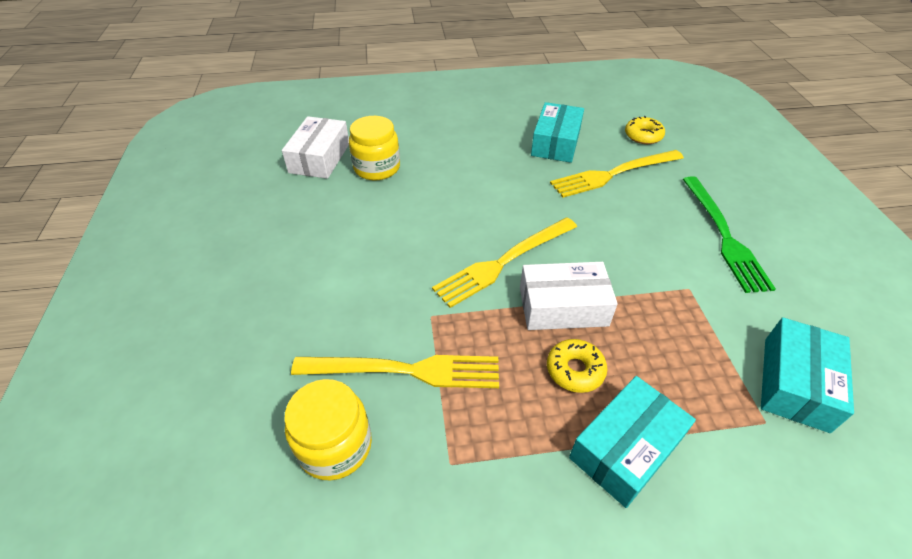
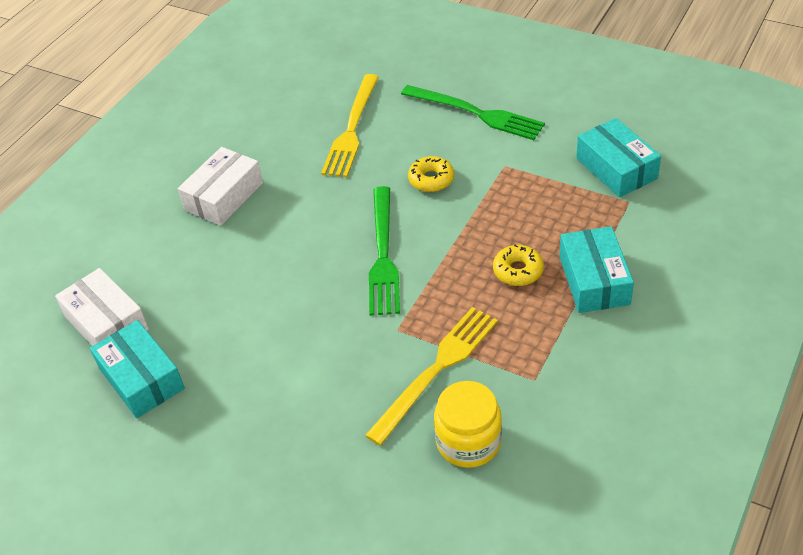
camera: 50 degrees left, 0 degrees up
yellow jar [349,116,400,180] -> none
yellow fork [432,217,577,308] -> green fork [369,186,400,316]
white box [520,262,618,330] -> white box moved to [178,147,263,226]
turquoise box [531,102,584,163] -> turquoise box moved to [90,320,185,418]
yellow donut [625,116,665,144] -> yellow donut moved to [408,156,454,192]

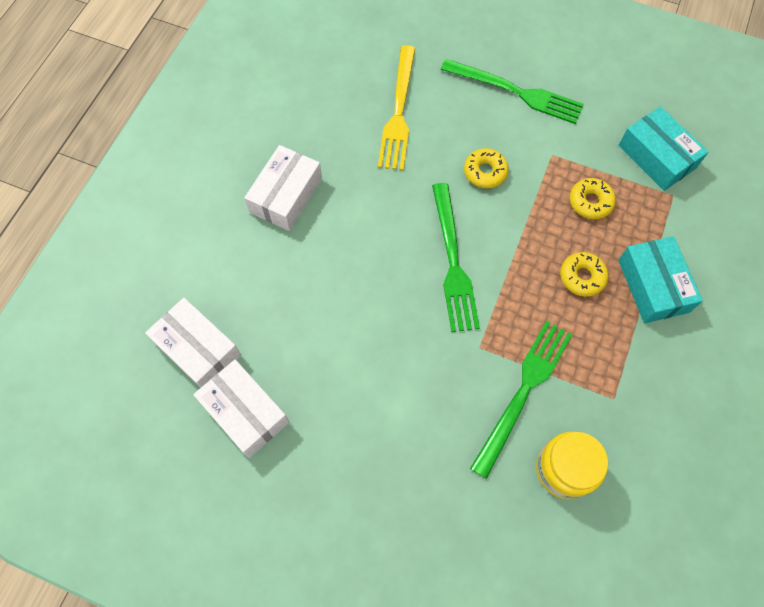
camera: 10 degrees left, 20 degrees up
turquoise box [90,320,185,418] -> white box [193,360,289,458]
yellow fork [365,307,498,446] -> green fork [470,321,572,479]
none -> yellow donut [570,178,616,219]

